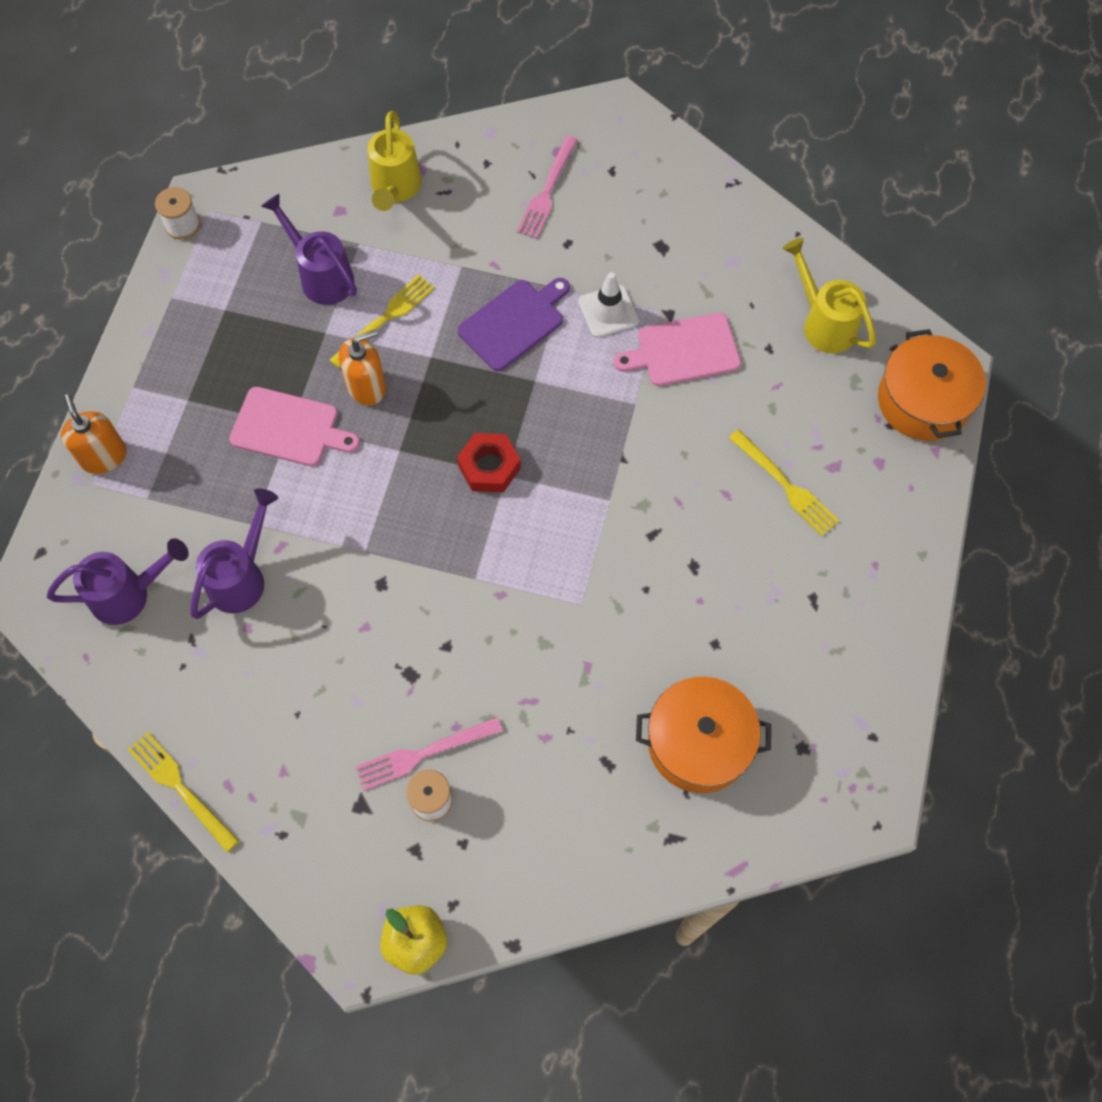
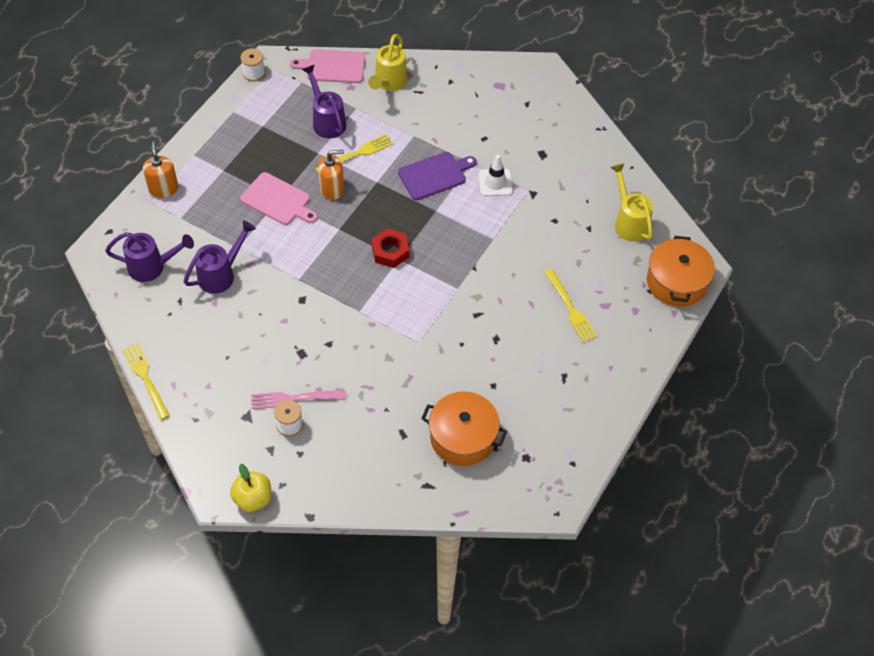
camera: 15 degrees right, 10 degrees down
pink fork [517,136,578,239] -> none
pink cutting board [614,313,741,386] -> pink cutting board moved to [290,49,365,83]

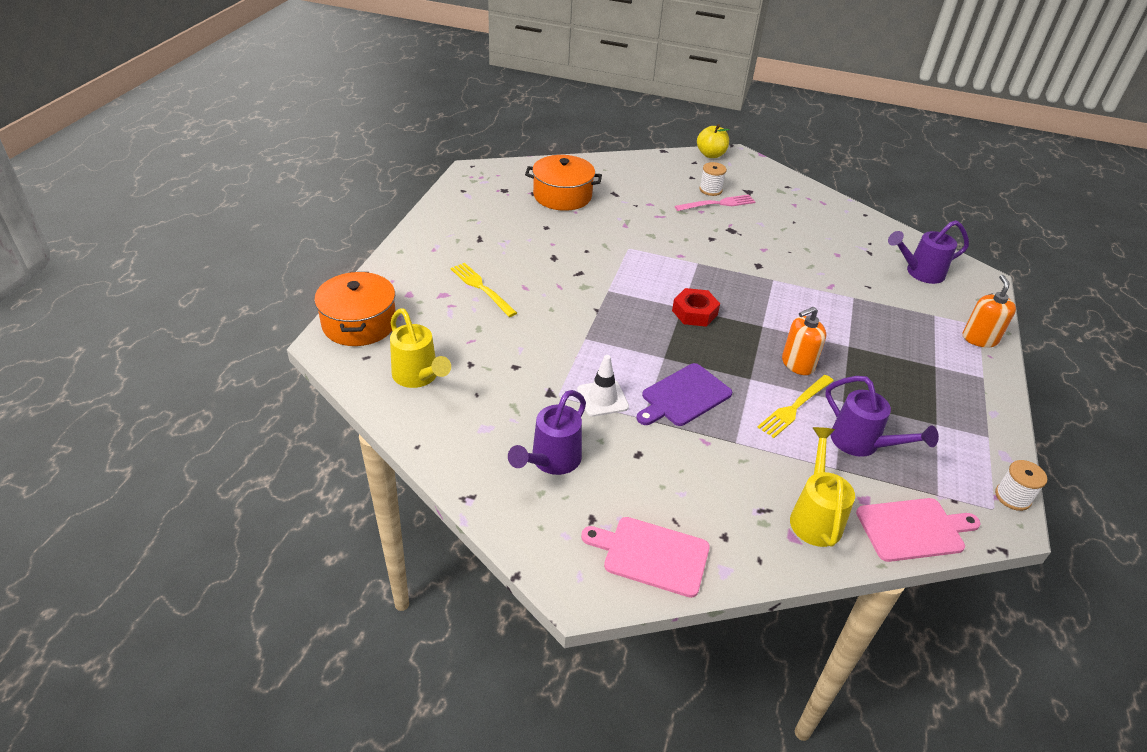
camera: 165 degrees right, 15 degrees down
yellow fork [123,343,170,420] -> none
orange soap dispenser [143,141,179,198] -> orange soap dispenser turned 150 degrees counterclockwise [963,275,1016,348]
purple watering can [184,221,256,294] -> purple watering can moved to [508,390,586,475]
pink cutting board [240,172,317,225] -> pink cutting board moved to [581,517,710,598]

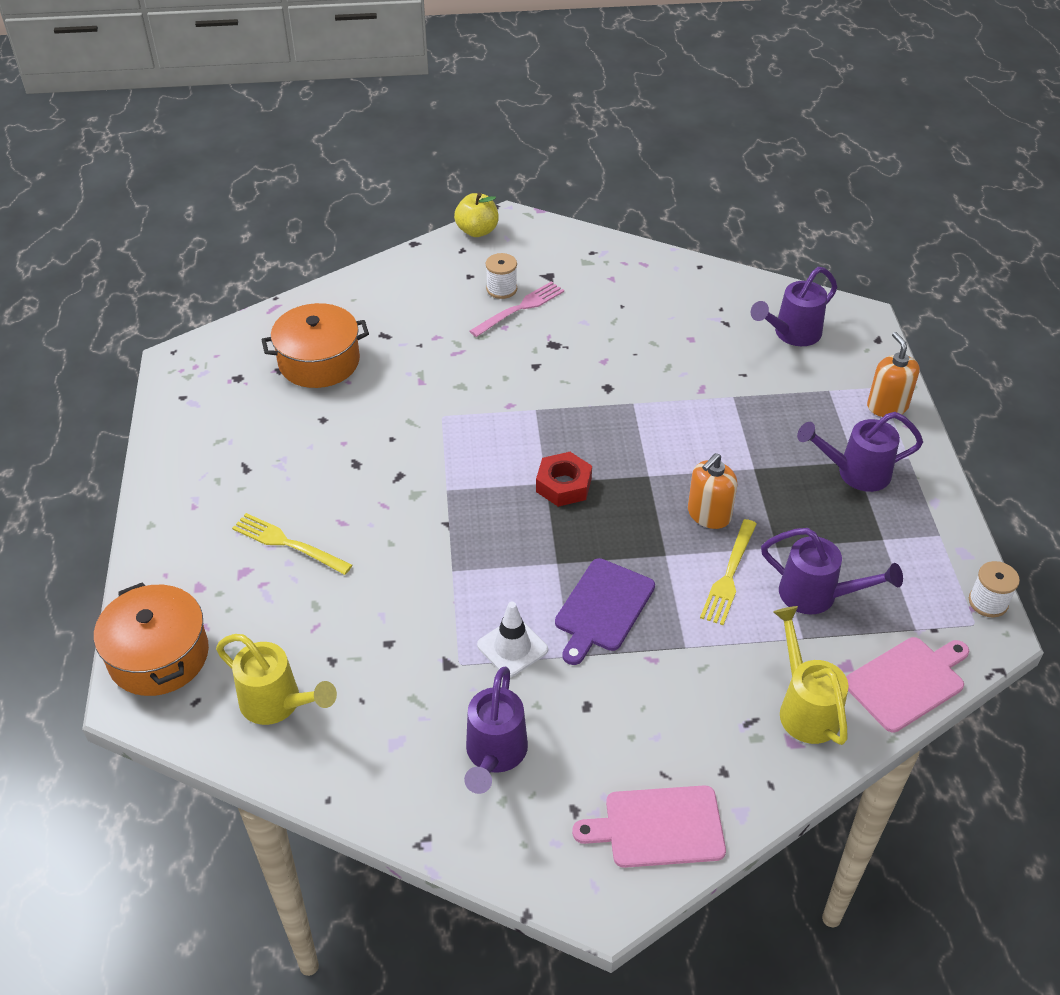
camera: 20 degrees left, 5 degrees up
none -> purple watering can [797,412,923,492]

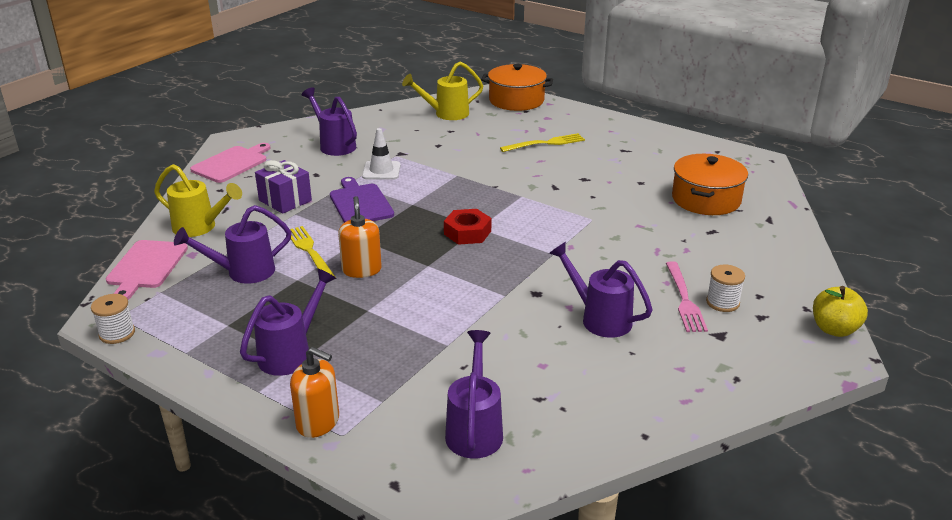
camera: 130 degrees right, 15 degrees down
none -> purple gift [255,160,312,214]
none -> purple watering can [549,242,653,338]

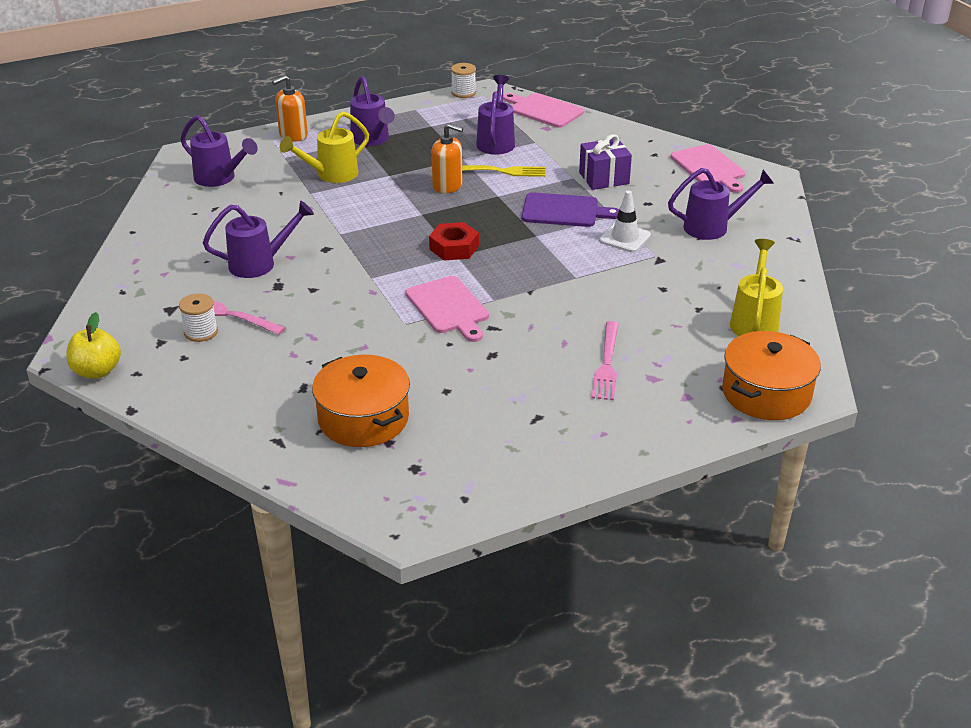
camera: 120 degrees right, 5 degrees up
yellow watering can [154,164,242,237] -> yellow watering can moved to [280,111,369,183]
yellow fork [500,133,585,152] -> pink fork [592,321,619,400]
none -> pink cutting board [405,276,489,342]

